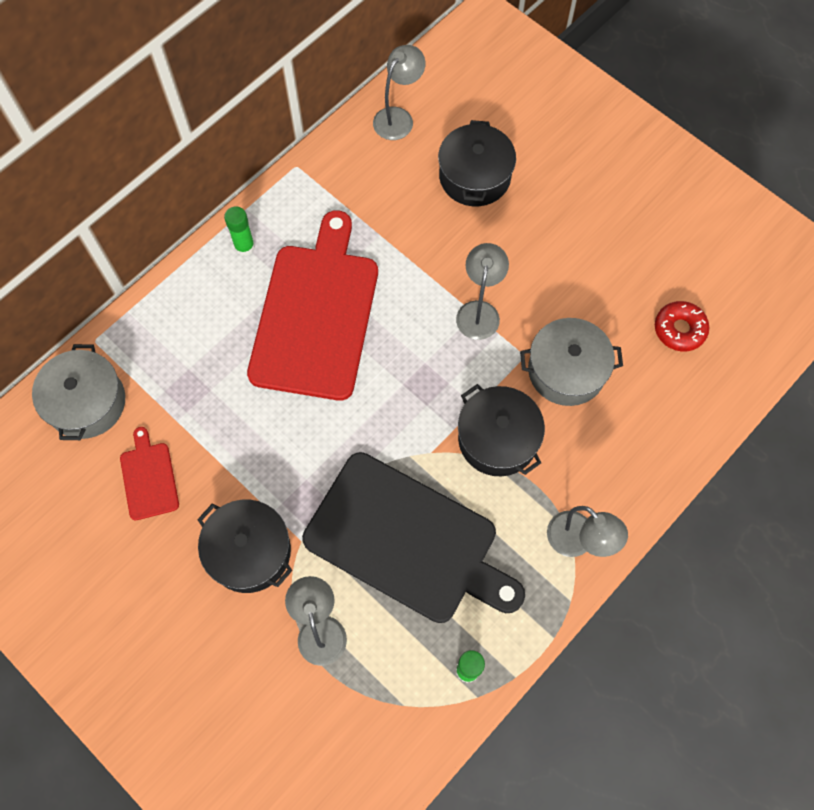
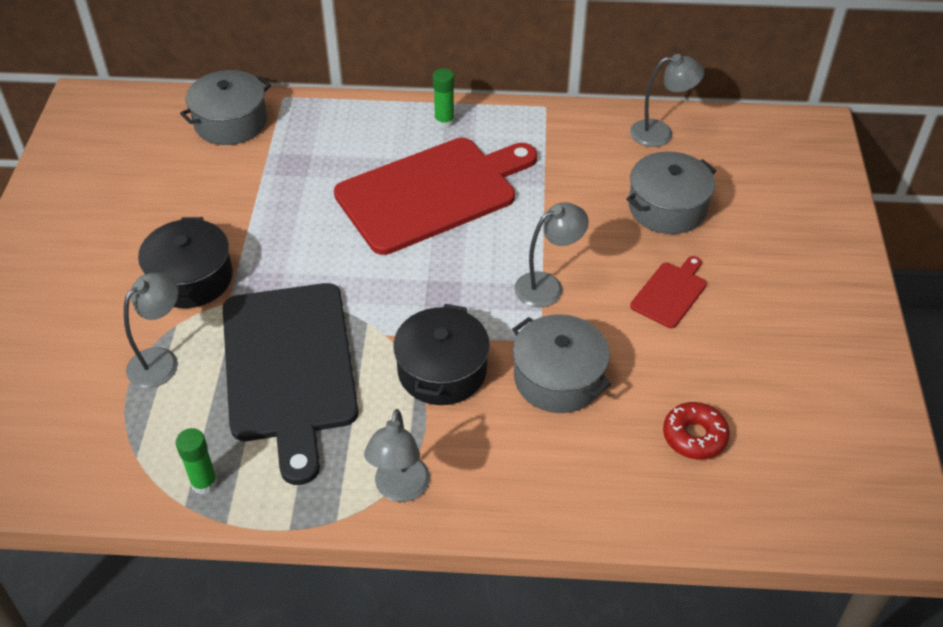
camera: 50 degrees right, 20 degrees down
red cutting board [120,427,179,520] -> red cutting board moved to [630,256,707,328]
black pot [438,120,516,206] -> grey pot [626,151,716,234]

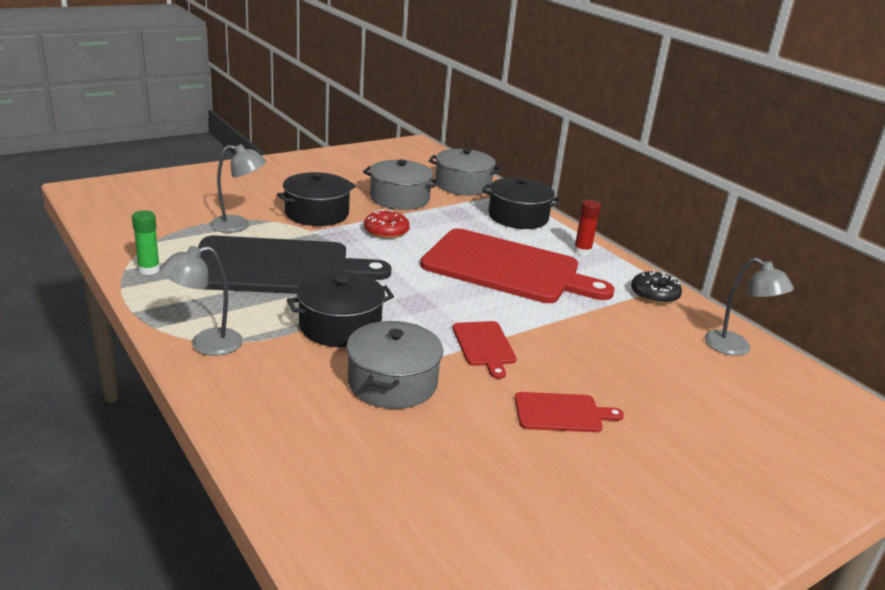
camera: 50 degrees right, 20 degrees down
black cutting board [223,283,358,485] -> black cutting board turned 135 degrees counterclockwise [198,236,391,294]
green glue stick [433,68,455,129] -> red glue stick [574,200,601,256]
grey lamp [514,202,589,307] -> red cutting board [453,321,516,379]
grey pot [626,151,716,234] -> grey pot moved to [363,159,440,210]
red donut [663,402,730,460] -> red donut moved to [364,209,410,239]
none -> black pot [482,177,561,229]
none -> black donut [631,270,682,304]

